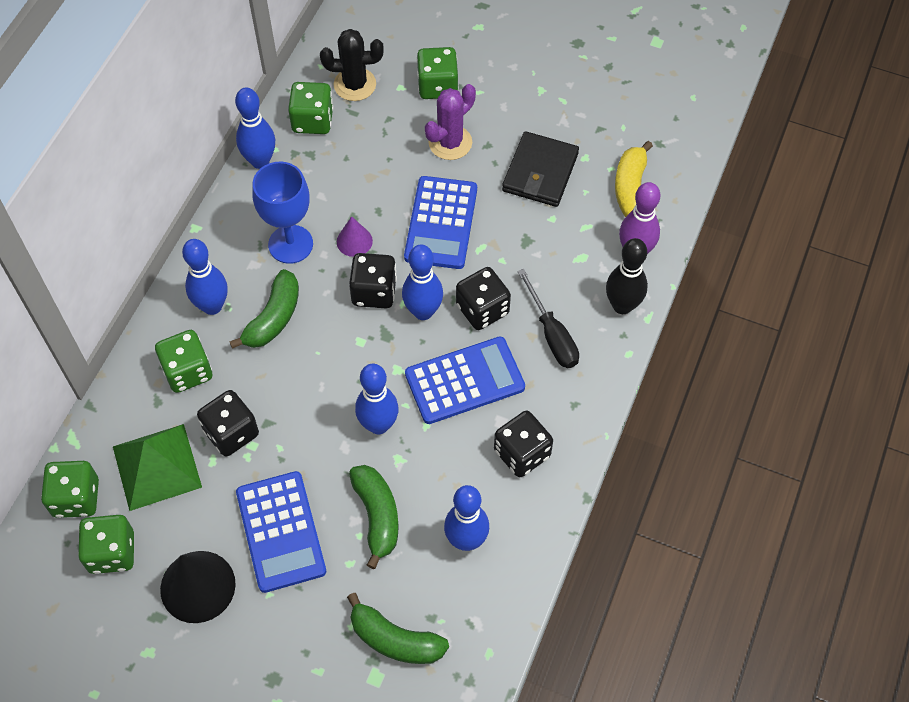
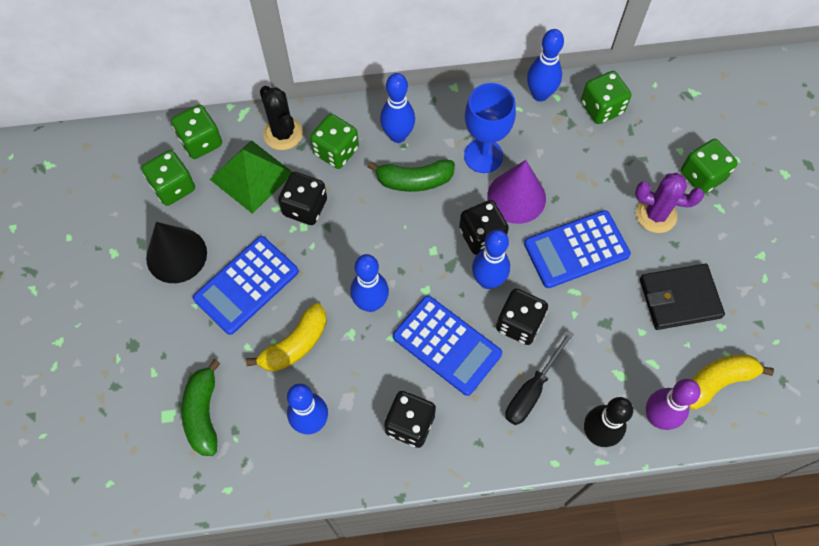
camera: 60 degrees right, 5 degrees up
black cactus [320,29,383,101] -> black cactus moved to [260,86,303,150]
purple cone [337,216,373,257] -> purple cone [487,160,546,224], size x1.82
green banana [349,465,399,569] -> yellow banana [246,303,327,371]

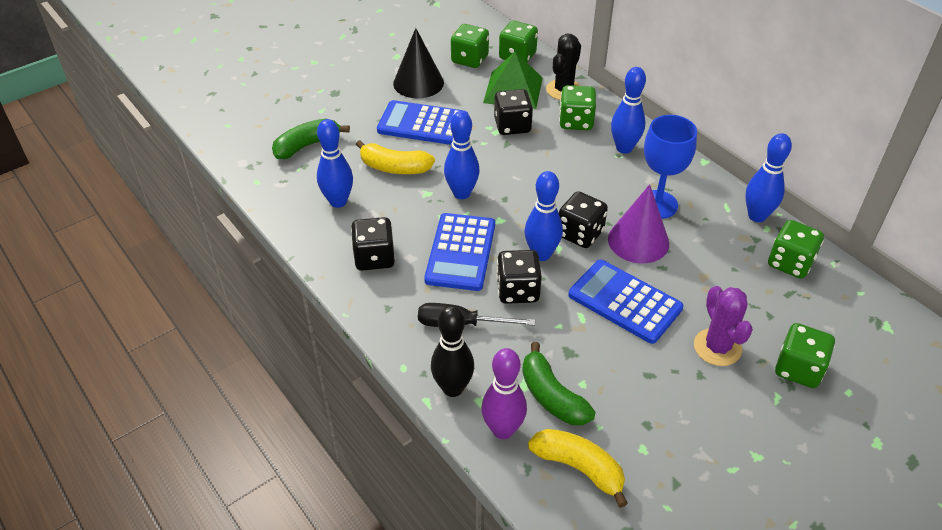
camera: 60 degrees right, 20 degrees down
green banana [368,159,455,192] -> green banana moved to [522,342,595,425]
black wallet [640,264,725,330] -> none

